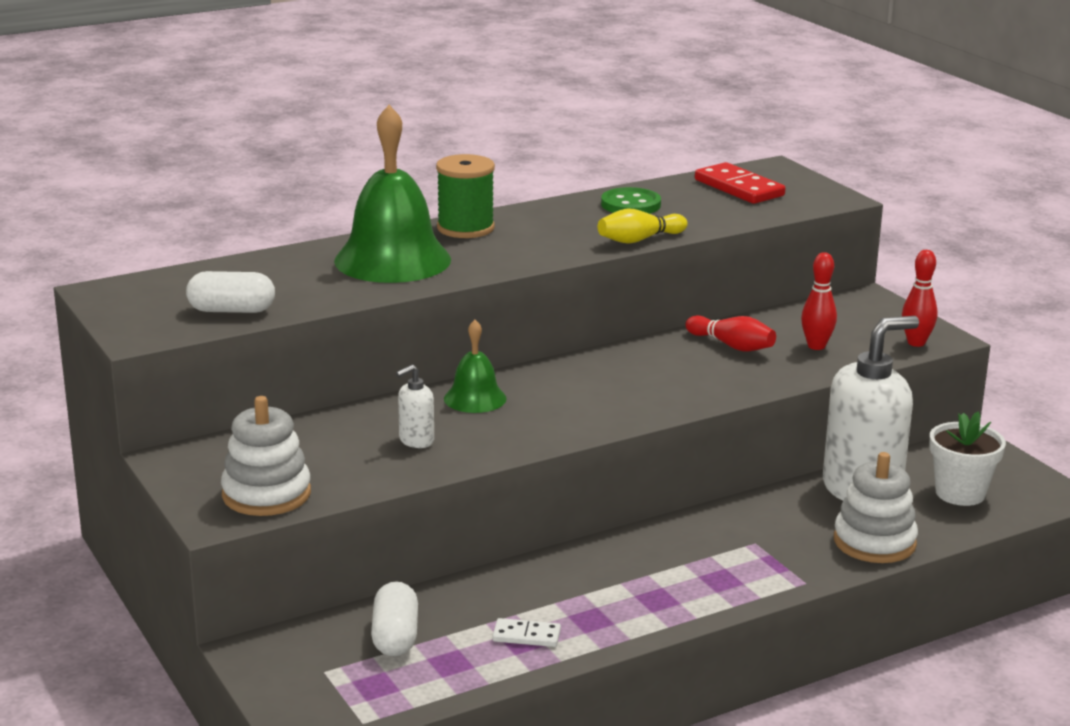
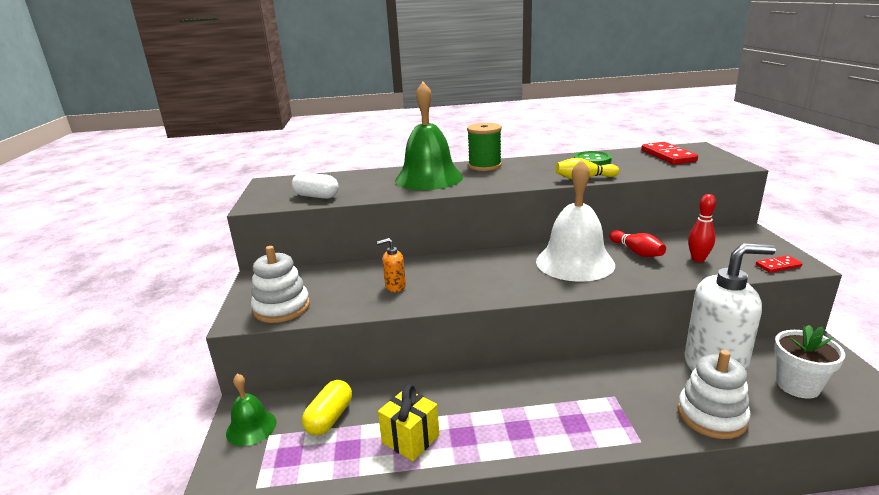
camera: 25 degrees right, 0 degrees up
white capsule [371,582,418,656] -> yellow capsule [302,380,352,435]
white soap dispenser [396,364,434,448] -> orange soap dispenser [377,238,406,292]
green bell [444,320,507,413] -> green bell moved to [226,374,277,446]
white domino [492,618,561,647] -> yellow gift [378,384,439,461]
red bowling pin [902,250,938,347] -> red domino [756,255,803,273]
none -> white bell [536,159,615,282]

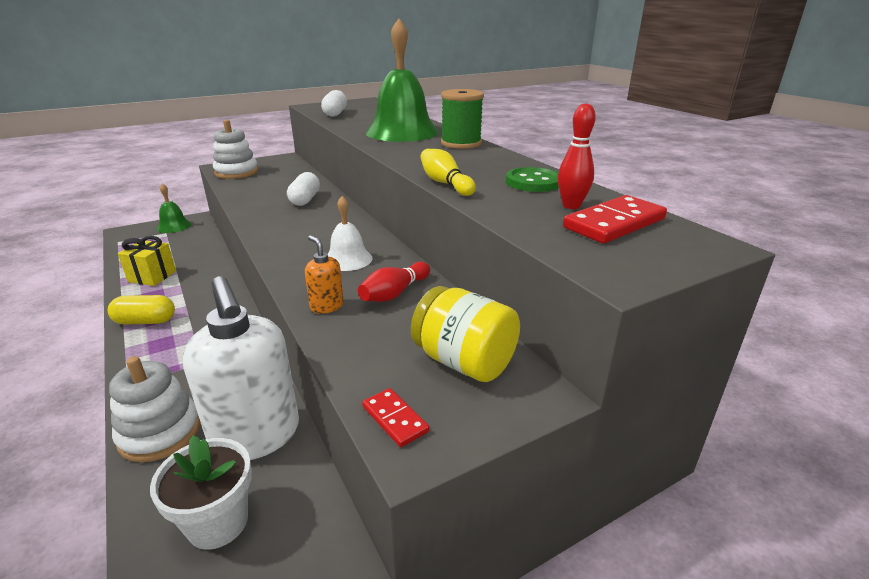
camera: 65 degrees right, 5 degrees up
yellow capsule [302,380,352,435] -> yellow capsule moved to [108,295,175,325]
orange soap dispenser [377,238,406,292] -> orange soap dispenser moved to [305,235,344,314]
white bell [536,159,615,282] -> white bell [328,196,373,271], size x0.52
red bowling pin [688,194,716,262] -> red bowling pin moved to [558,103,596,209]
none -> white capsule [287,172,320,206]
none -> yellow jar [411,286,520,382]

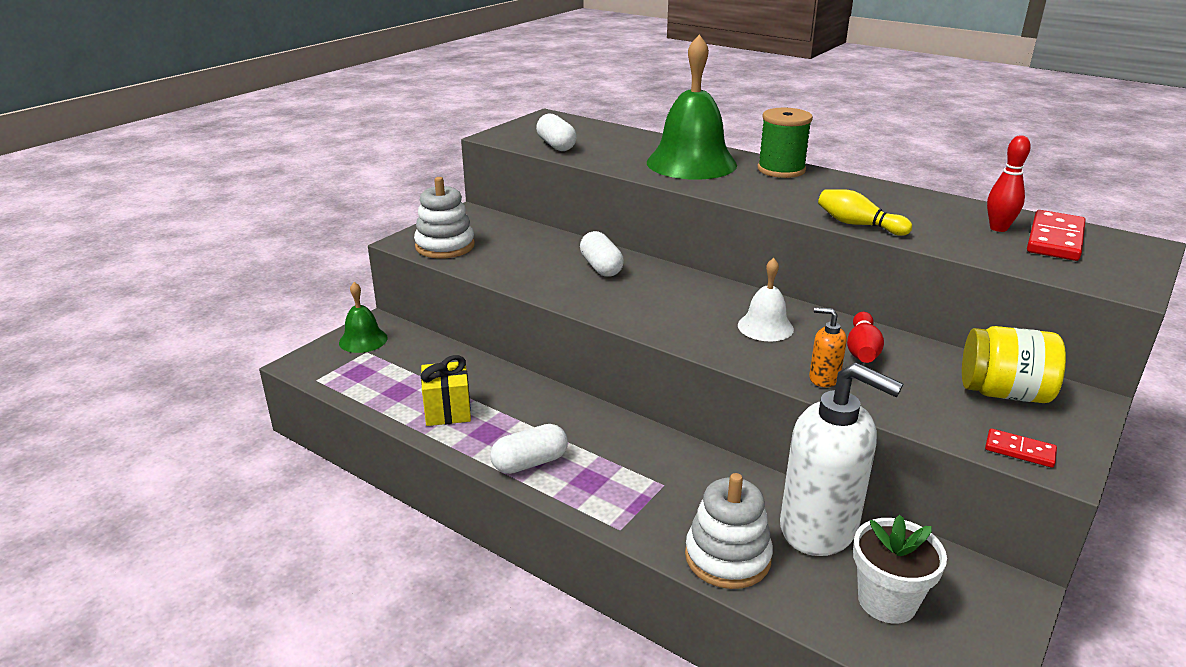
camera: 25 degrees left, 0 degrees up
yellow capsule [108,295,175,325] -> white capsule [490,424,568,474]
green button [506,167,559,192] -> none

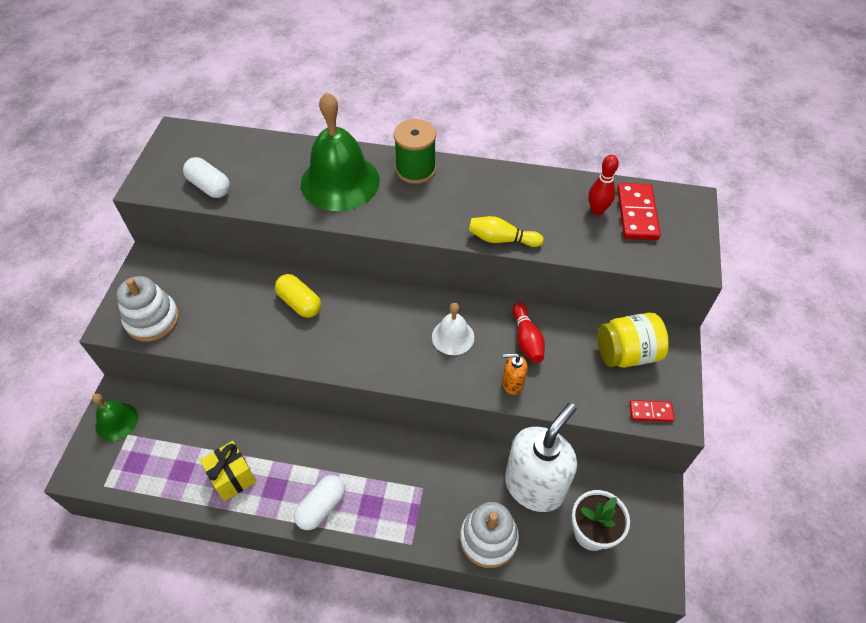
camera: 25 degrees left, 25 degrees up
white capsule [580,231,624,277] -> yellow capsule [275,274,321,318]
white soap dispenser [780,362,903,556] -> white soap dispenser turned 60 degrees counterclockwise [505,403,577,512]

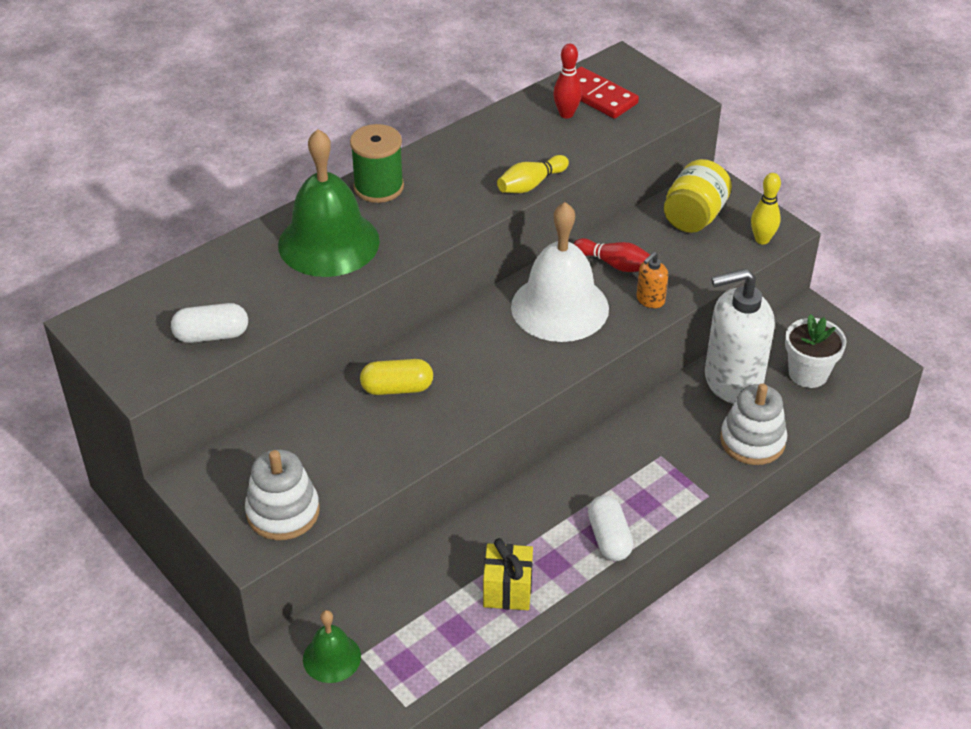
camera: 50 degrees left, 10 degrees down
white bell [432,303,474,355] -> white bell [511,202,609,342], size x1.93
white soap dispenser [505,403,577,512] -> white soap dispenser turned 90 degrees counterclockwise [705,268,775,404]
red domino [629,400,675,422] -> yellow bowling pin [751,173,781,244]

